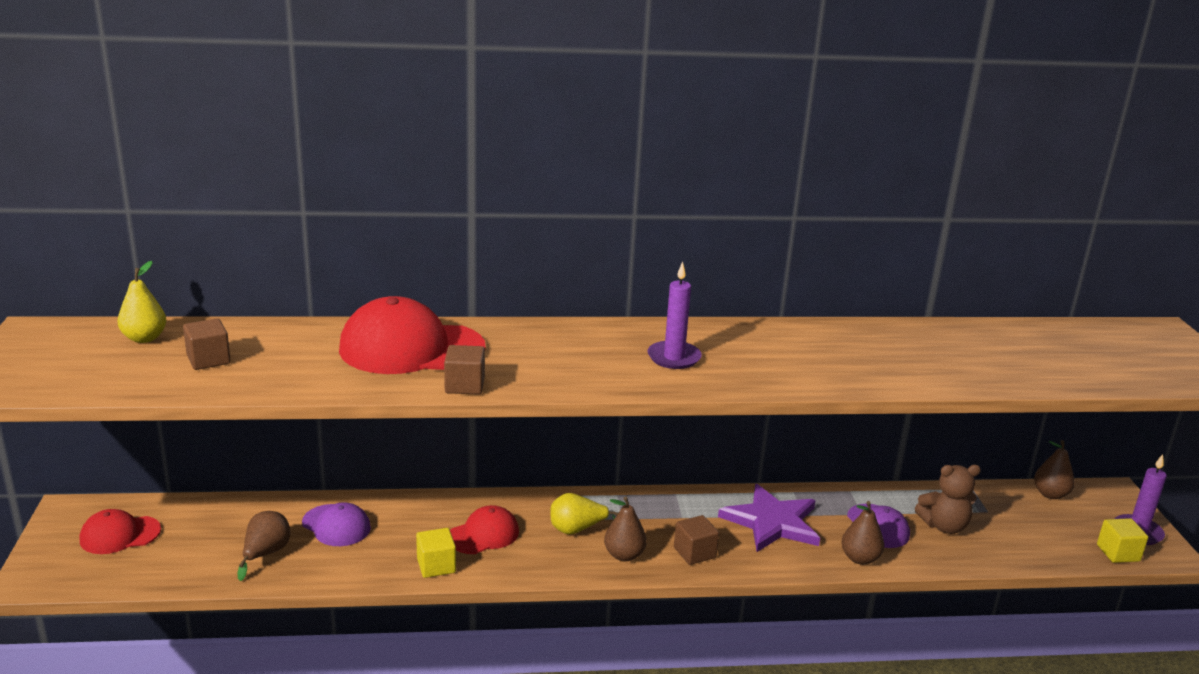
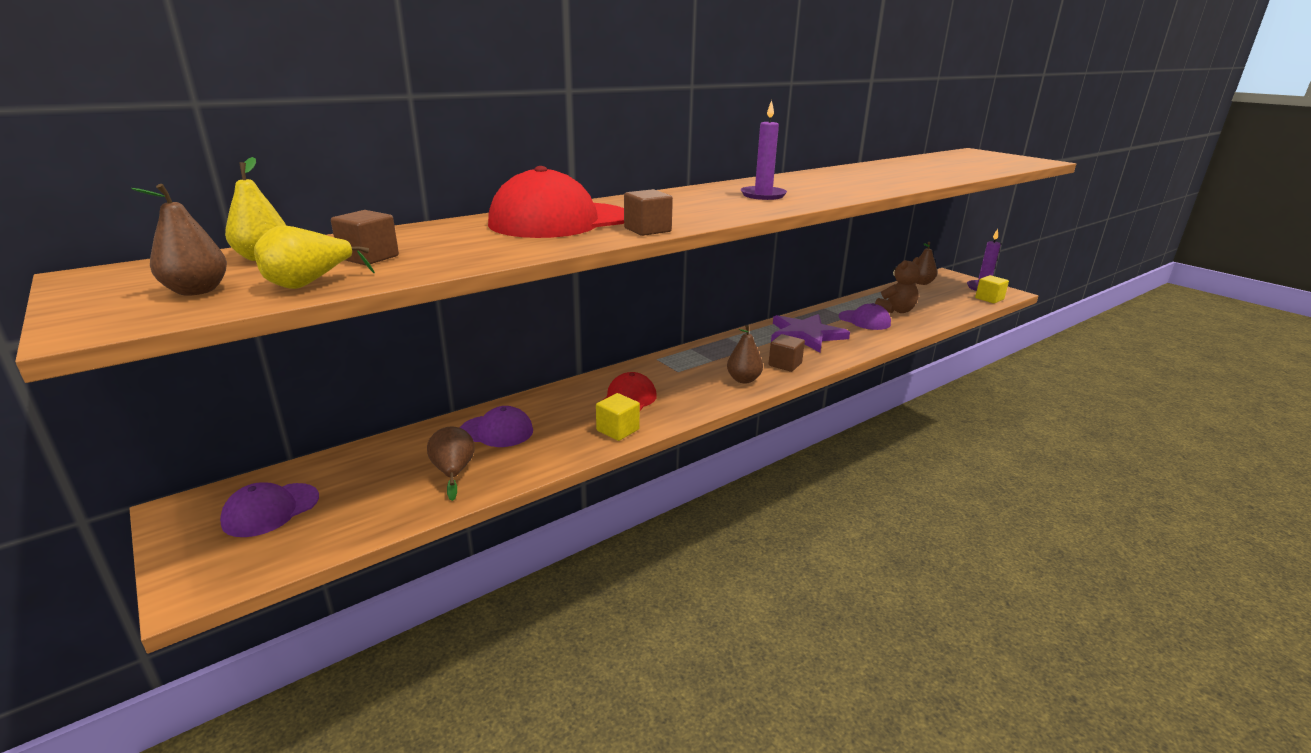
camera: 30 degrees left, 0 degrees up
red cap [80,509,161,554] -> purple cap [220,482,319,537]
yellow pear [550,493,618,535] -> yellow pear moved to [254,225,375,289]
brown pear [841,501,884,565] -> brown pear moved to [131,184,227,296]

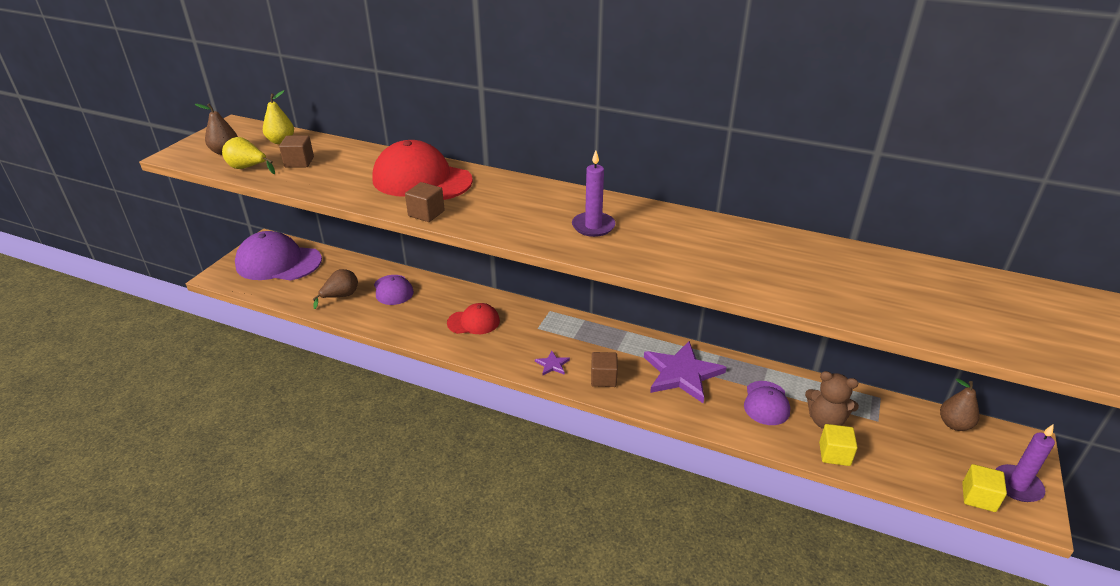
camera: 60 degrees right, 10 degrees up
purple cap [220,482,319,537] -> purple cap [235,231,322,281], size x1.81
yellow cube [596,393,640,441] -> yellow cube moved to [819,424,858,466]
brown pear [727,325,763,383] -> purple star [535,350,570,375]

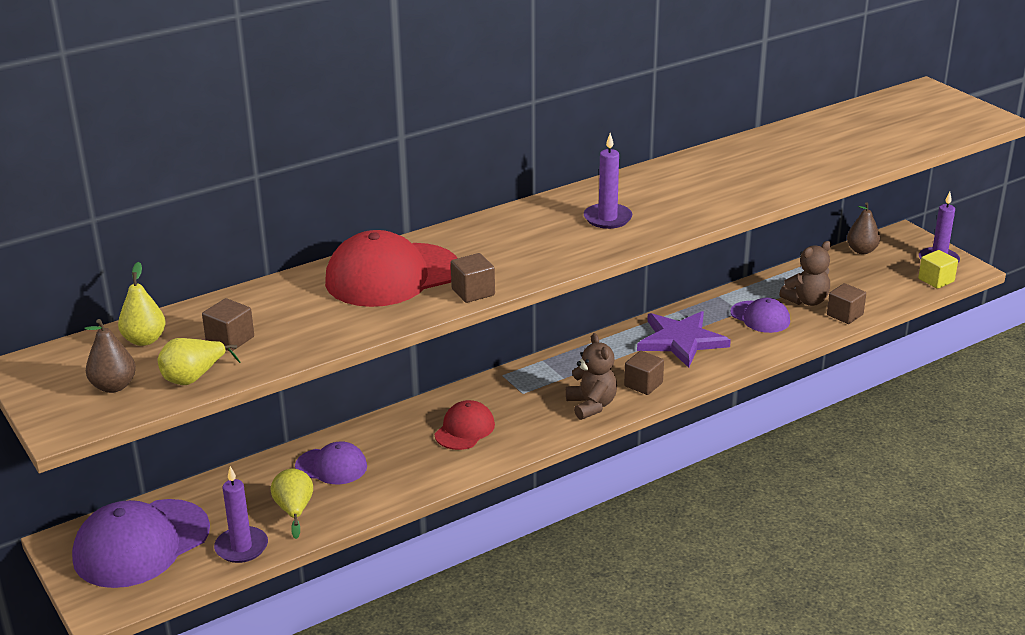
camera: 55 degrees left, 5 degrees down
brown pear [312,269,358,309] -> yellow pear [271,469,313,539]
purple star [535,350,570,375] -> brown teddy bear [566,333,617,420]
yellow cube [819,424,858,466] -> brown cube [827,283,866,324]
none -> purple candle [214,466,268,563]

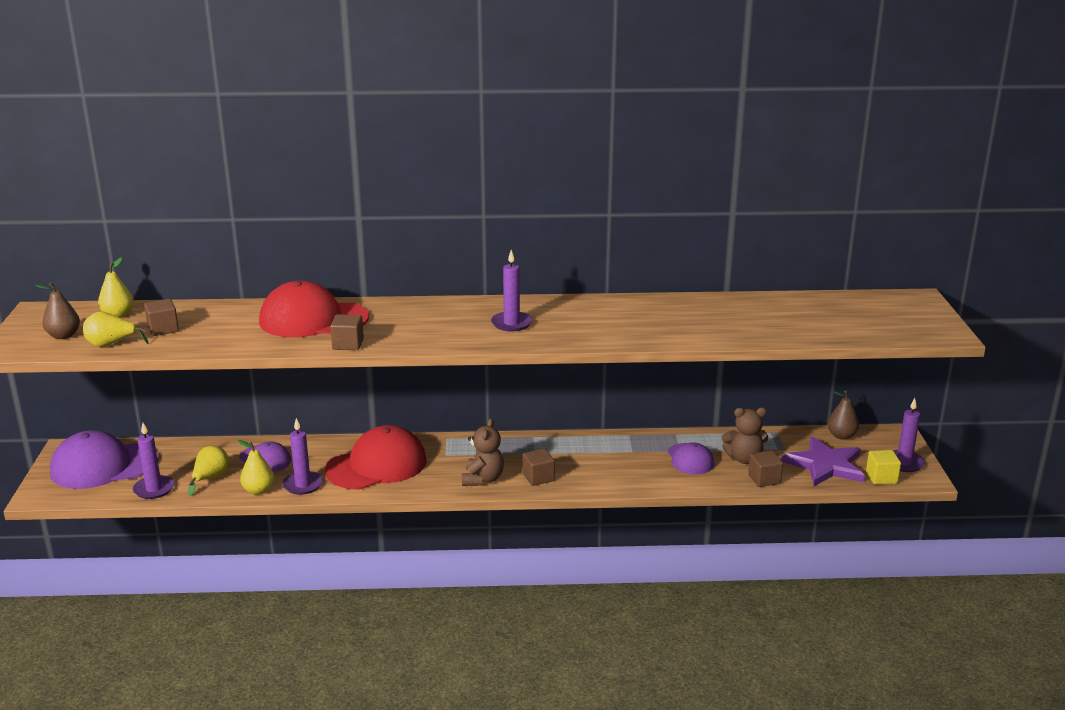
camera: 30 degrees right, 5 degrees down
red cap [435,400,495,450] -> red cap [325,425,427,489], size x1.81
purple star [637,311,731,368] -> purple star moved to [781,436,865,486]
none -> yellow pear [238,440,274,495]
none -> purple candle [282,418,323,495]

